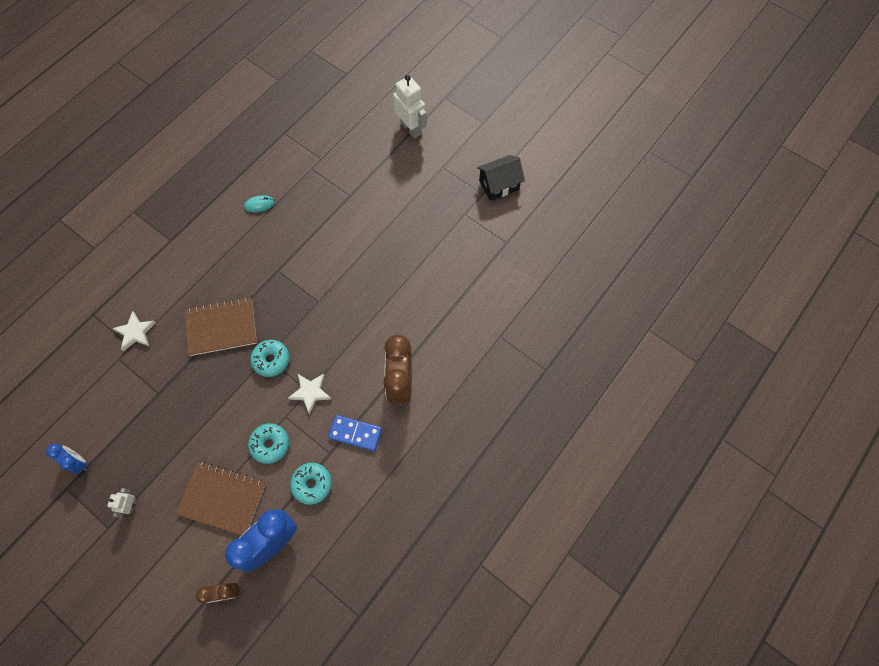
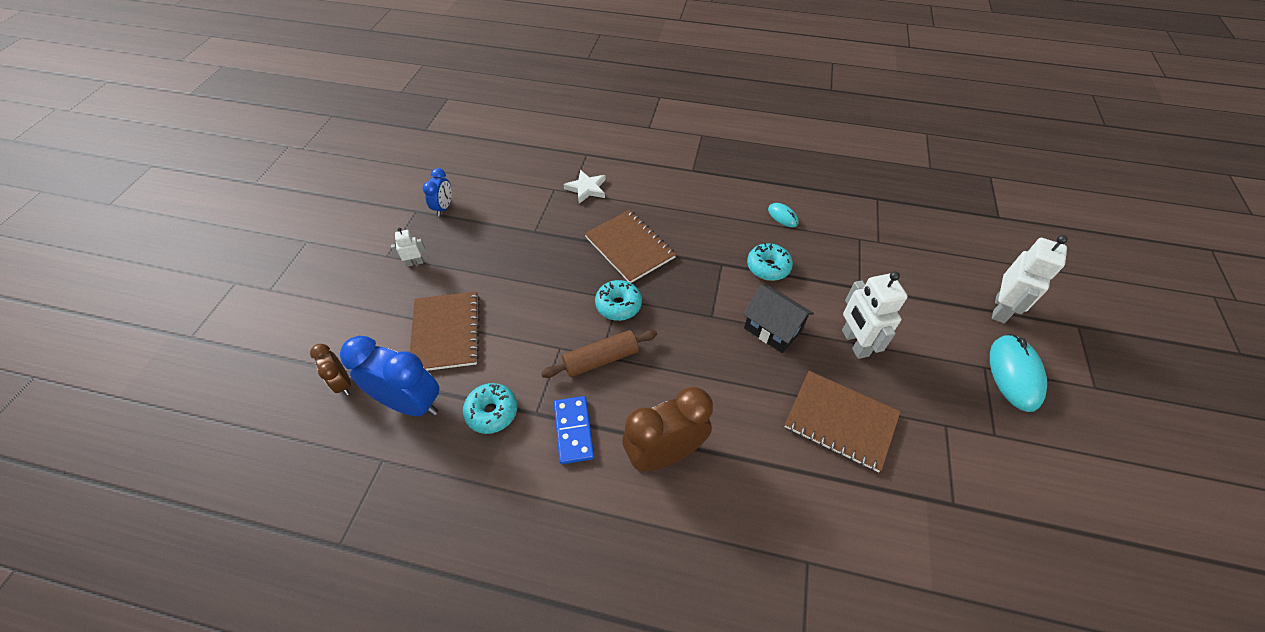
camera: 65 degrees right, 15 degrees down
turquoise donut [248,423,289,464] -> turquoise donut moved to [747,243,793,281]
white star [288,374,331,414] -> brown rolling pin [541,330,657,378]
black house [477,155,525,201] -> black house moved to [743,285,814,353]
none -> brown notebook [784,371,901,472]
none -> white robot [842,271,908,359]
none -> turquoise mouse [990,334,1047,412]

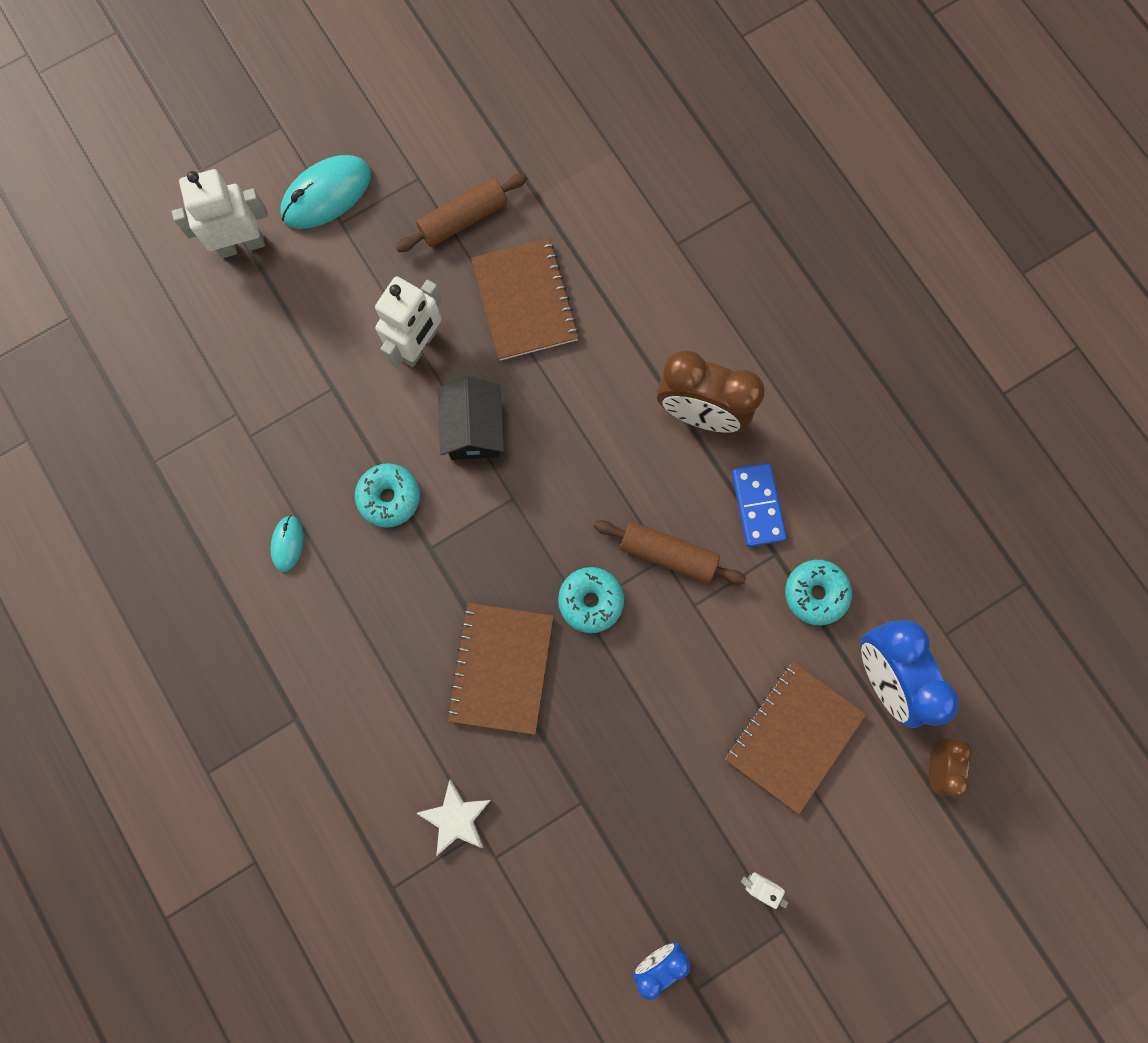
camera: 135 degrees left, 25 degrees up
blue domino [554,396,594,464] -> blue domino turned 45 degrees counterclockwise [732,463,786,547]
none -> brown rolling pin [396,173,527,252]

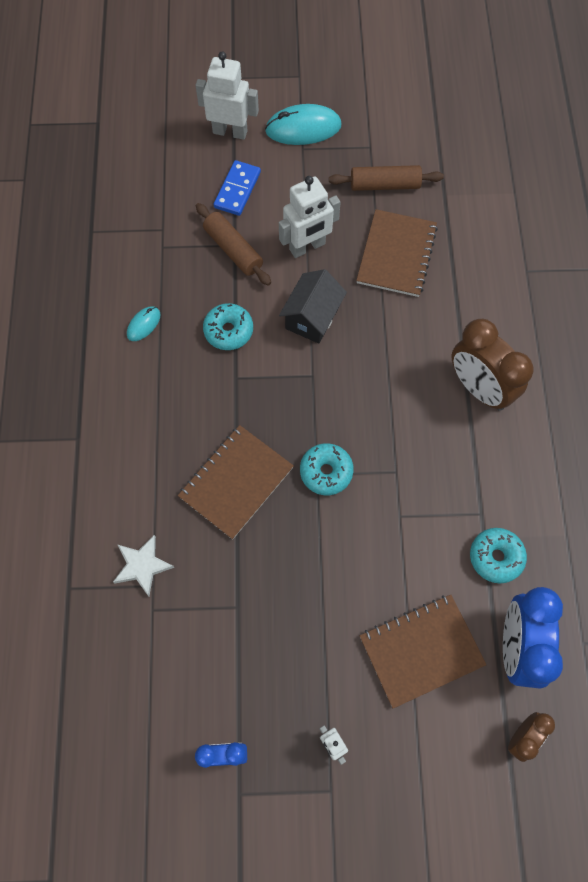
camera: 30 degrees right, 10 degrees down
brown rolling pin [594,520,746,585] -> brown rolling pin moved to [196,203,271,286]
blue domino [732,463,786,547] -> blue domino moved to [213,160,261,216]

